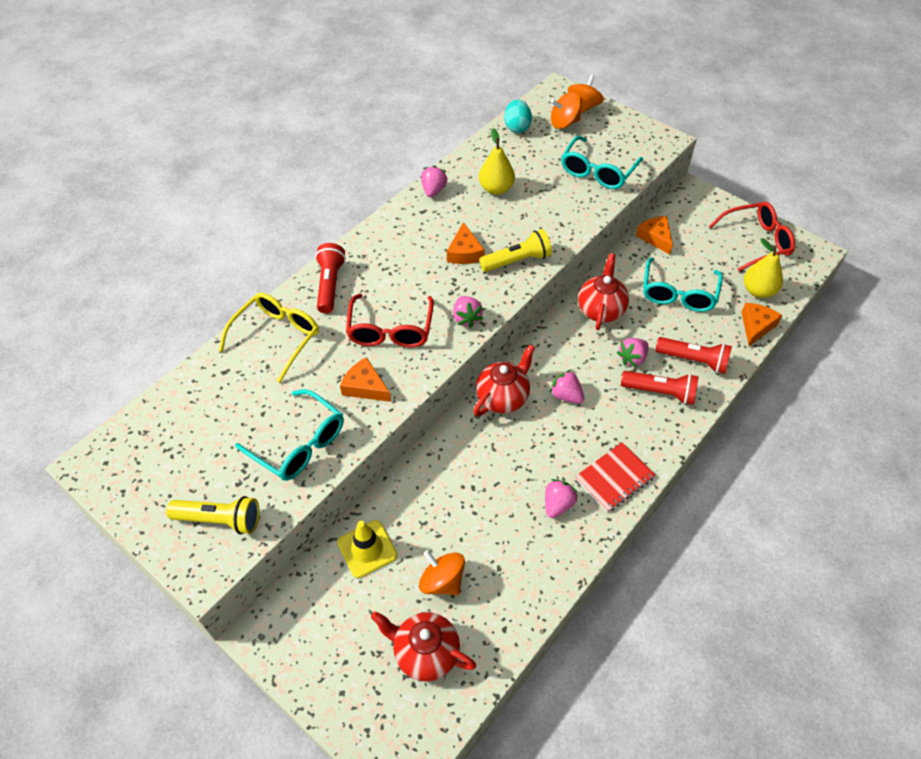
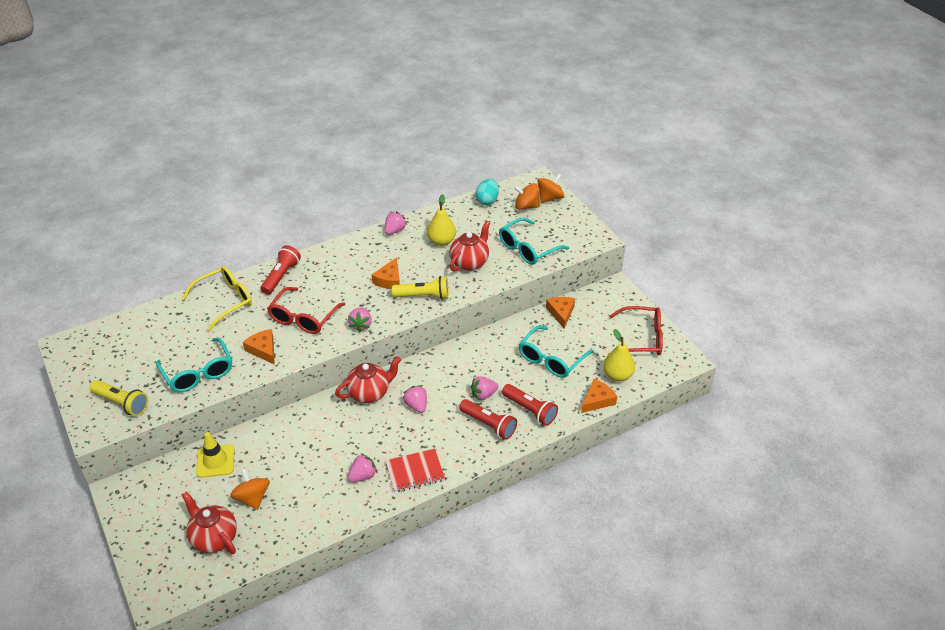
camera: 20 degrees right, 10 degrees down
red teapot [578,254,629,330] -> red teapot moved to [449,221,490,272]

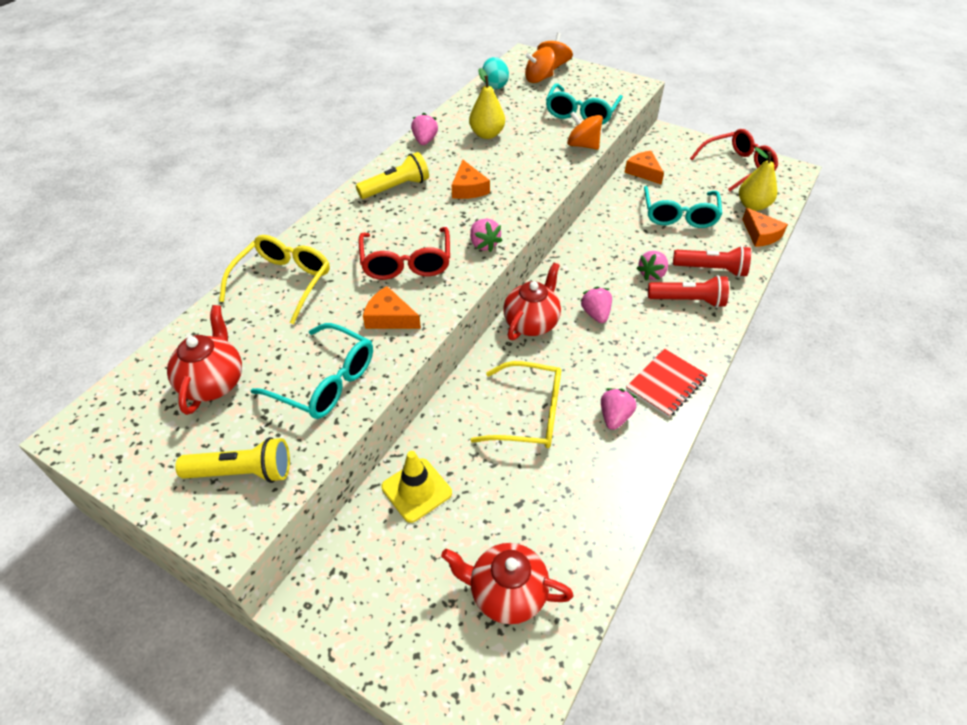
camera: 30 degrees left, 5 degrees up
orange spinning top [230,468,270,510] -> orange spinning top moved to [567,111,603,150]
red flashlight [260,245,301,295] -> none
yellow flashlight [392,276,449,300] -> yellow flashlight moved to [356,152,429,199]
pink strawberry [403,385,427,413] -> pink strawberry turned 45 degrees clockwise [581,286,612,323]
red teapot [449,221,490,272] -> red teapot moved to [167,305,242,415]
orange cheese [581,379,617,413] -> orange cheese turned 135 degrees clockwise [742,208,788,247]
none -> yellow glasses [471,361,561,448]

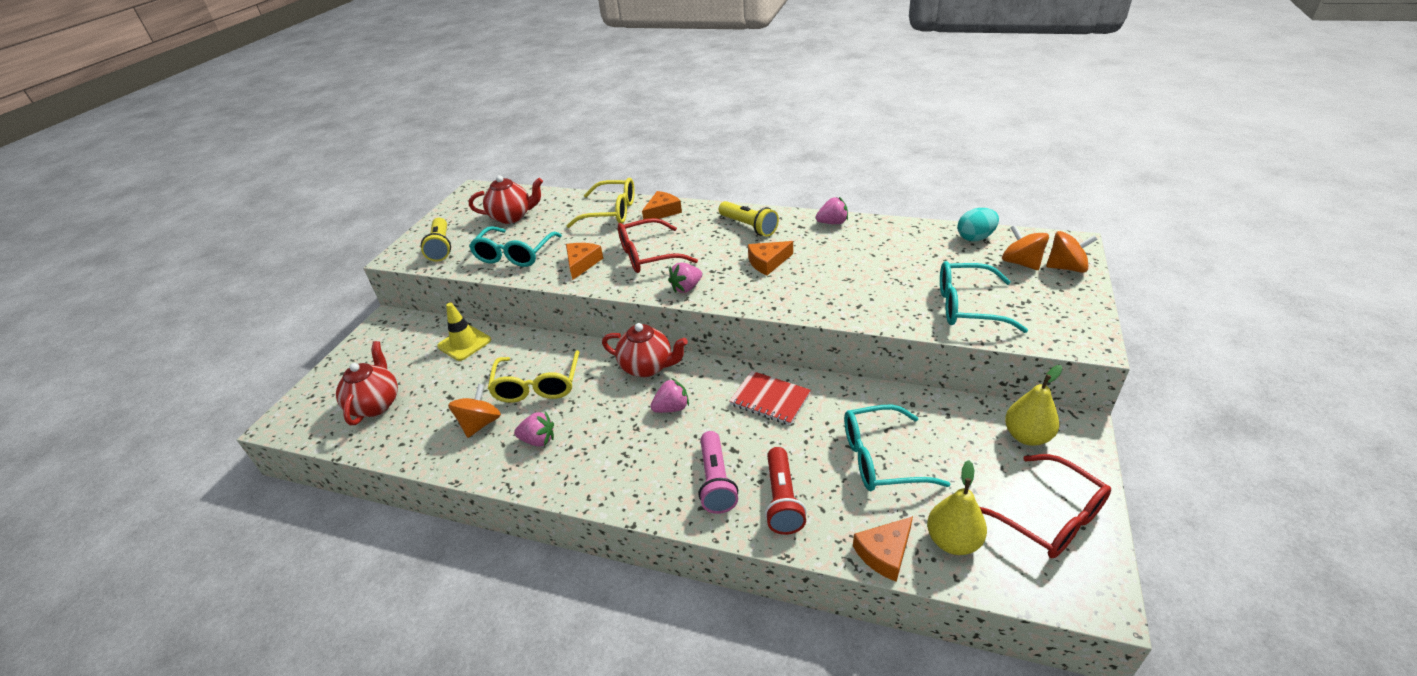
camera: 80 degrees right, 10 degrees down
yellow pear [469,68,505,139] -> yellow pear moved to [1005,365,1063,446]
orange spinning top [567,111,603,150] -> orange spinning top moved to [448,384,501,438]
orange cheese [624,151,664,184] -> orange cheese moved to [642,191,682,220]
red notebook [626,349,708,418] -> red notebook moved to [729,371,811,425]
pink strawberry [636,251,668,280] -> none
red flashlight [648,275,729,308] -> pink flashlight [699,431,738,514]

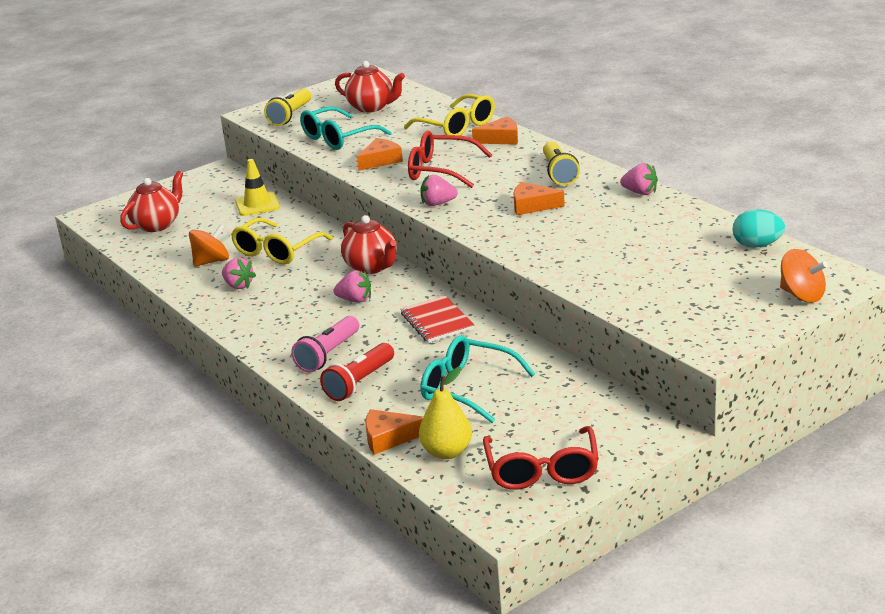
camera: 35 degrees right, 10 degrees down
turquoise glasses [940,261,1028,333] -> none
orange spinning top [1002,225,1049,270] -> none
yellow pear [1005,365,1063,446] -> none

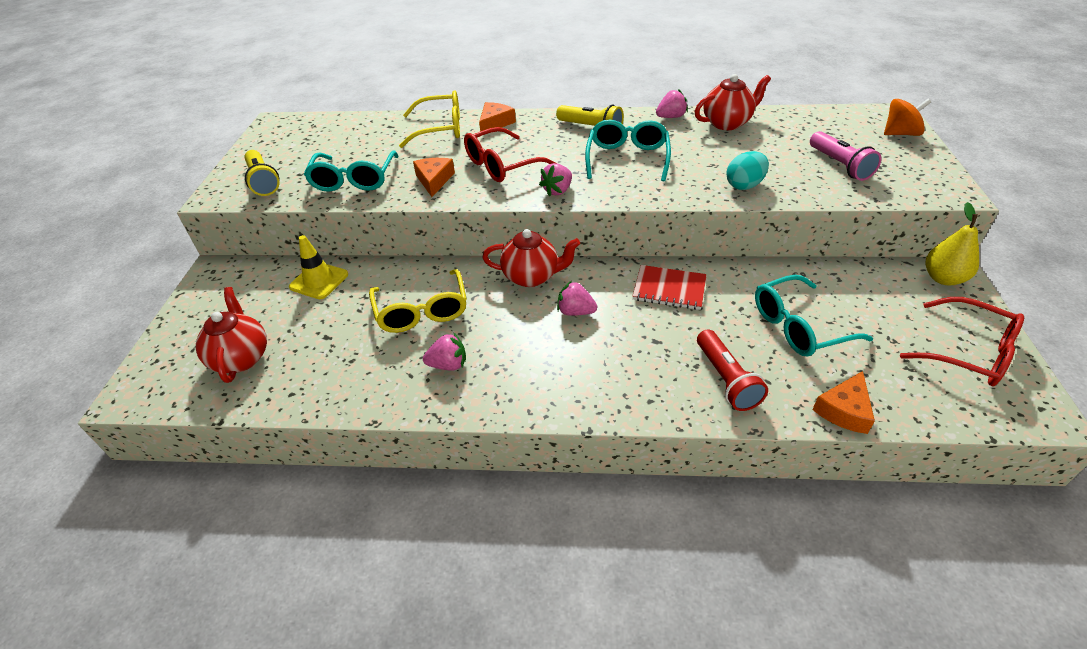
camera: 50 degrees left, 15 degrees up
orange spinning top [189,224,229,266] -> none
pink flashlight [291,316,359,373] -> pink flashlight moved to [810,131,882,181]
pink strawberry [333,270,371,303] -> pink strawberry turned 120 degrees counterclockwise [557,281,597,316]
red teapot [335,61,405,113] -> red teapot moved to [695,74,771,130]
yellow pear [419,367,472,459] -> yellow pear moved to [926,202,979,285]
orange cheese [514,182,565,215] -> turquoise glasses [585,120,671,181]
turquoise egg [733,209,785,248] -> turquoise egg moved to [726,151,769,190]

